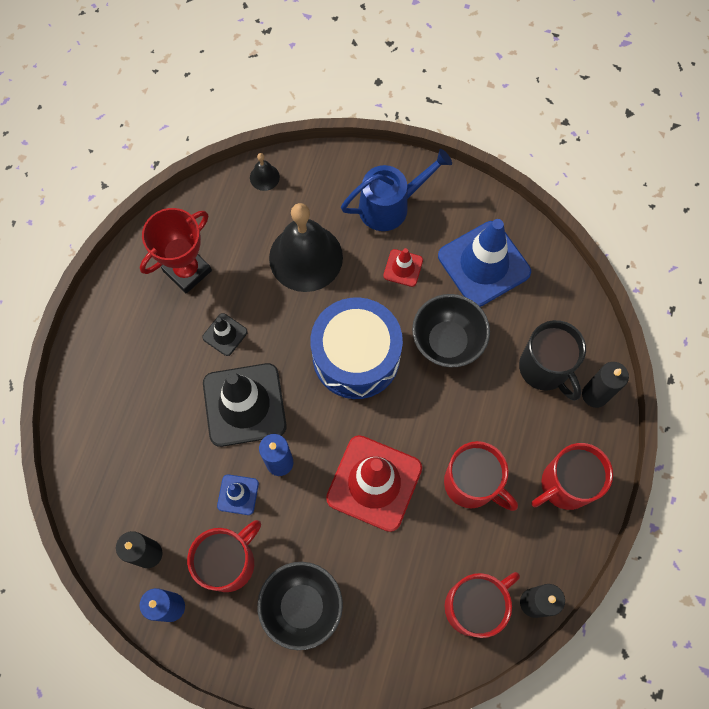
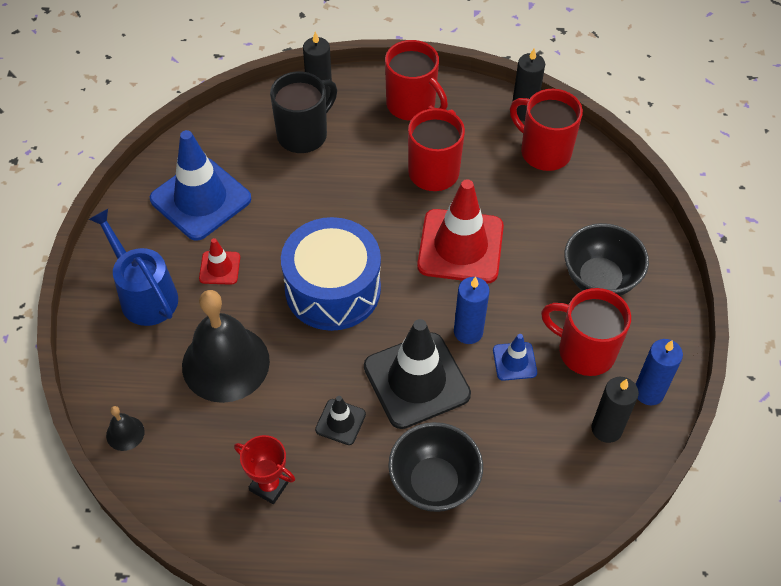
camera: 105 degrees left, 15 degrees down
red trophy [140,208,212,294] -> red trophy [234,435,295,504], size x0.66
black bowl [412,294,490,367] -> black bowl moved to [388,422,483,512]

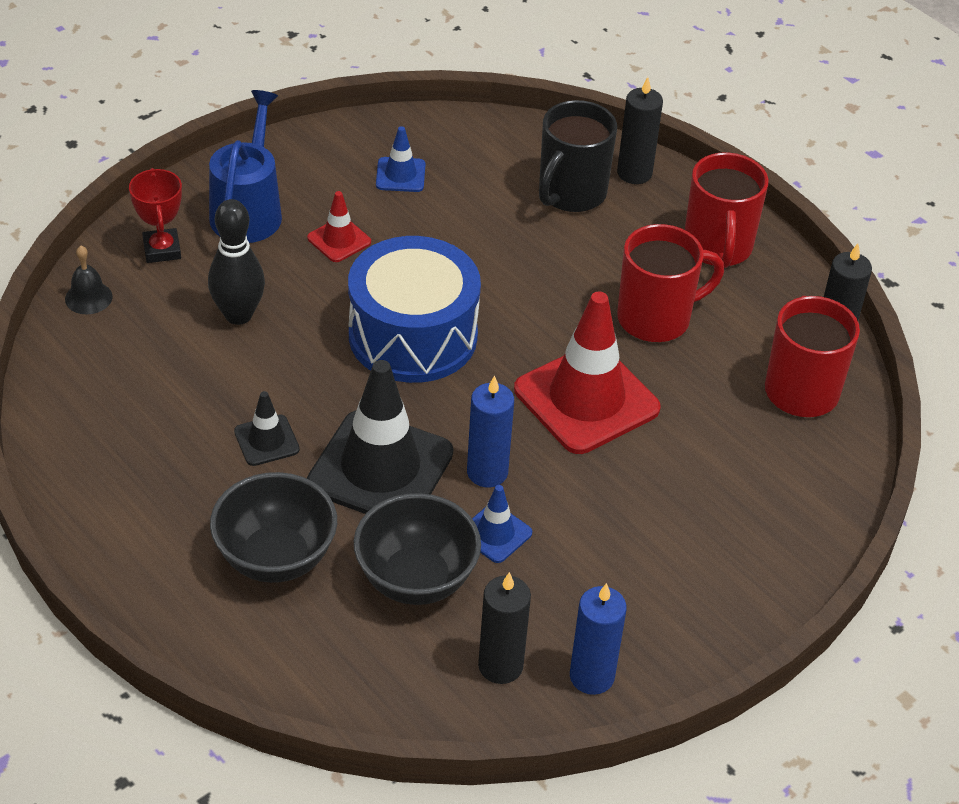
camera: 45 degrees right, 10 degrees down
blue traffic cone [150,130,251,241] -> blue traffic cone [376,126,426,192], size x0.47
black bell [182,290,270,403] -> black bowling pin [208,199,265,325]
red trophy [234,435,295,504] -> red trophy moved to [129,168,182,263]
black mug [270,71,337,153] -> black mug turned 120 degrees clockwise [539,100,617,212]
red mug [541,288,631,376] -> none
black bowl [564,223,649,296] -> black bowl moved to [354,493,481,605]

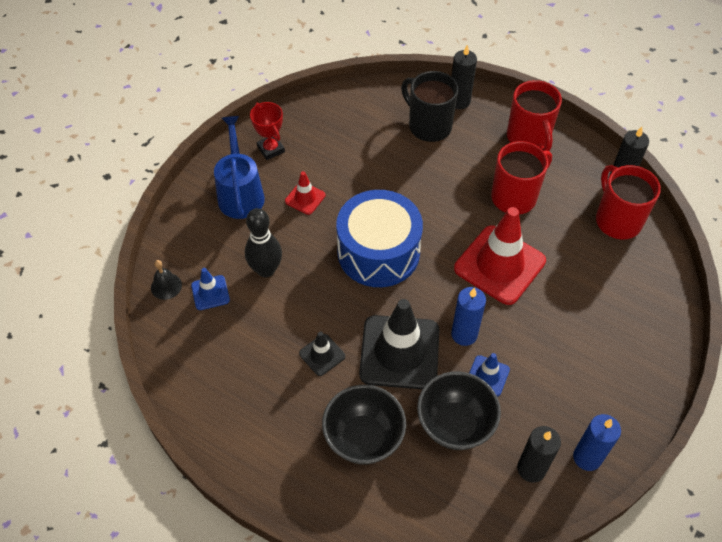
camera: 15 degrees left, 10 degrees up
red trophy [129,168,182,263] -> red trophy moved to [250,102,285,160]
blue traffic cone [376,126,426,192] -> blue traffic cone moved to [191,268,230,310]
black mug [539,100,617,212] -> black mug turned 120 degrees clockwise [401,71,458,142]

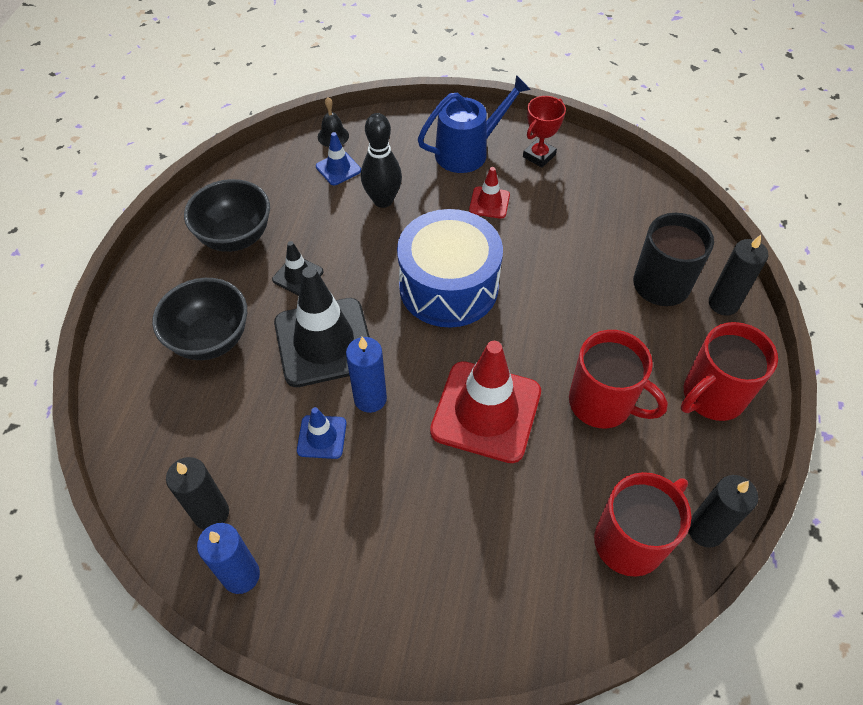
camera: 70 degrees right, 0 degrees up
black bowl [417,372,501,450] -> black bowl moved to [184,179,270,252]

